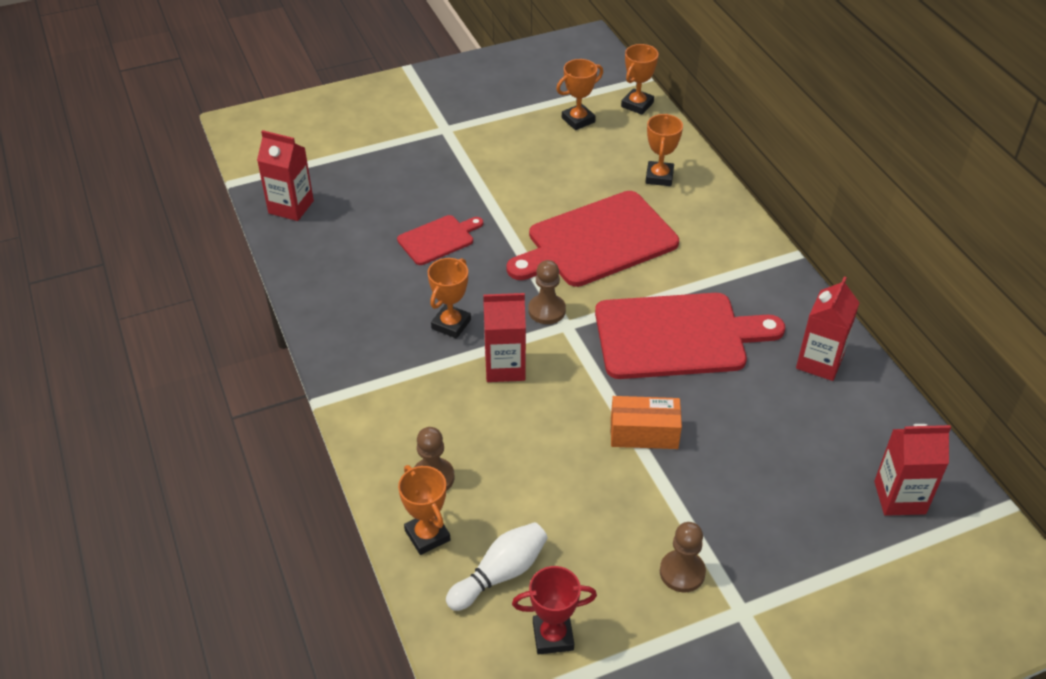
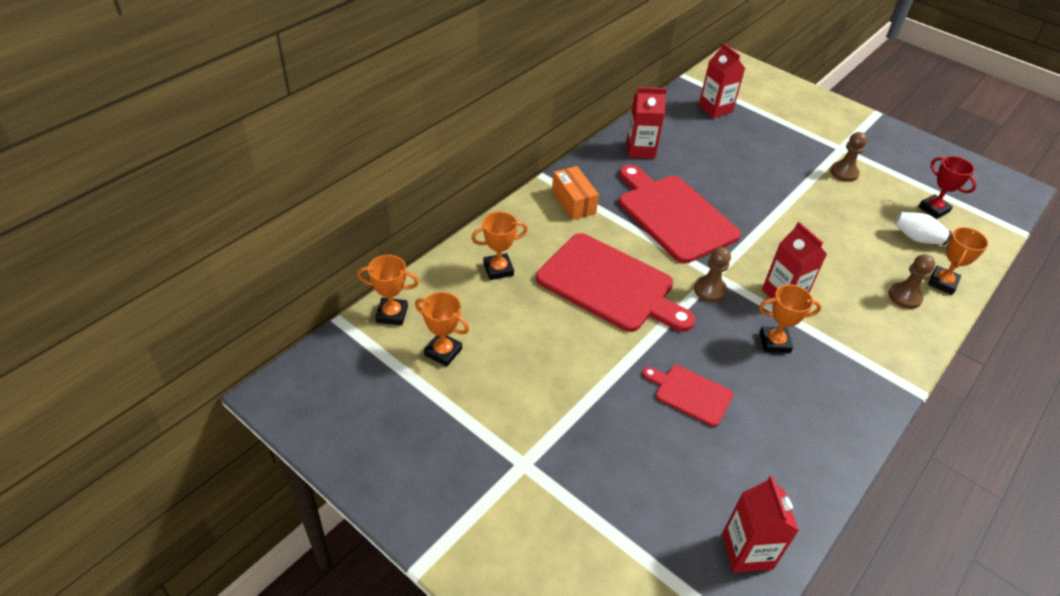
camera: 120 degrees left, 0 degrees up
orange box [611,396,682,449] -> orange box moved to [552,166,599,220]

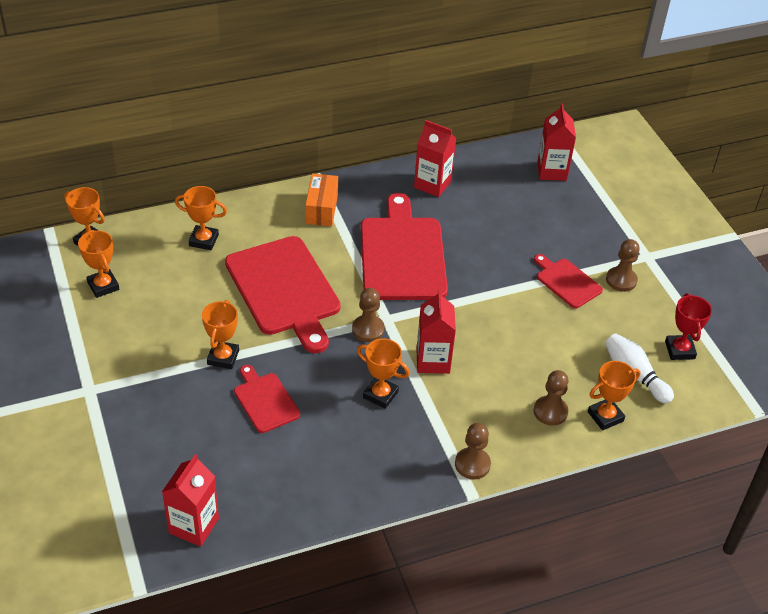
camera: 30 degrees right, 0 degrees up
none -> orange trophy [202,300,239,369]
none -> brown pawn [455,423,491,479]
none -> red cutting board [534,254,603,308]

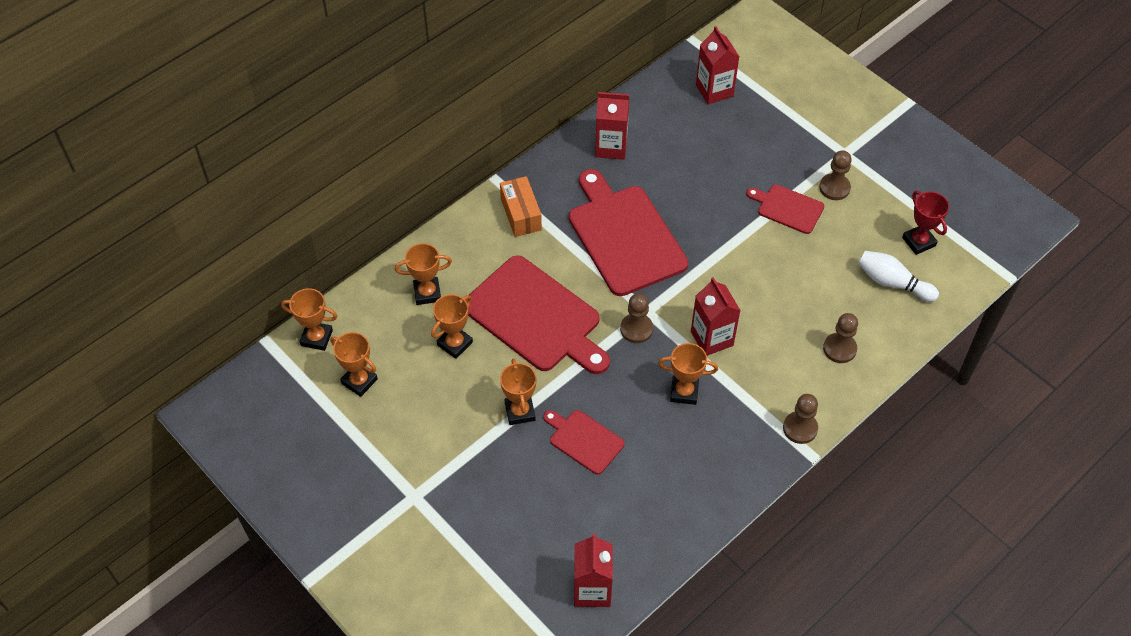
camera: 20 degrees left, 10 degrees up
orange trophy [588,361,640,430] -> orange trophy moved to [431,294,473,359]

